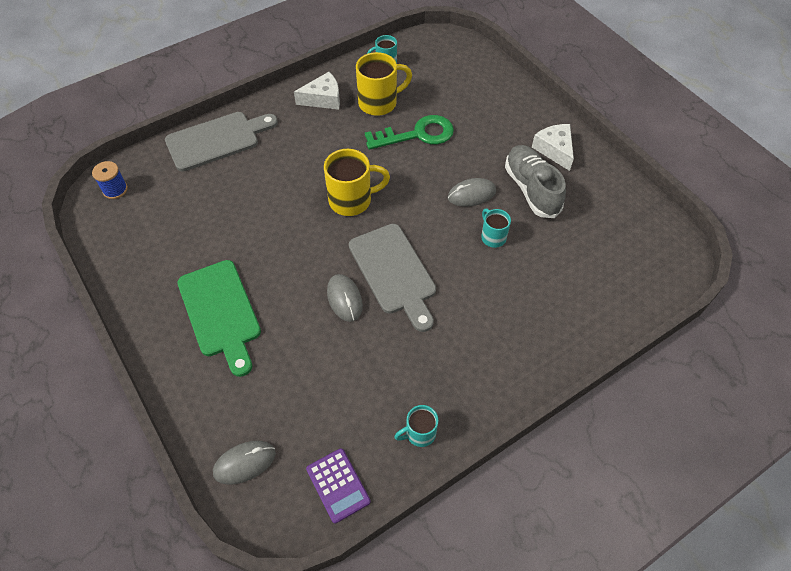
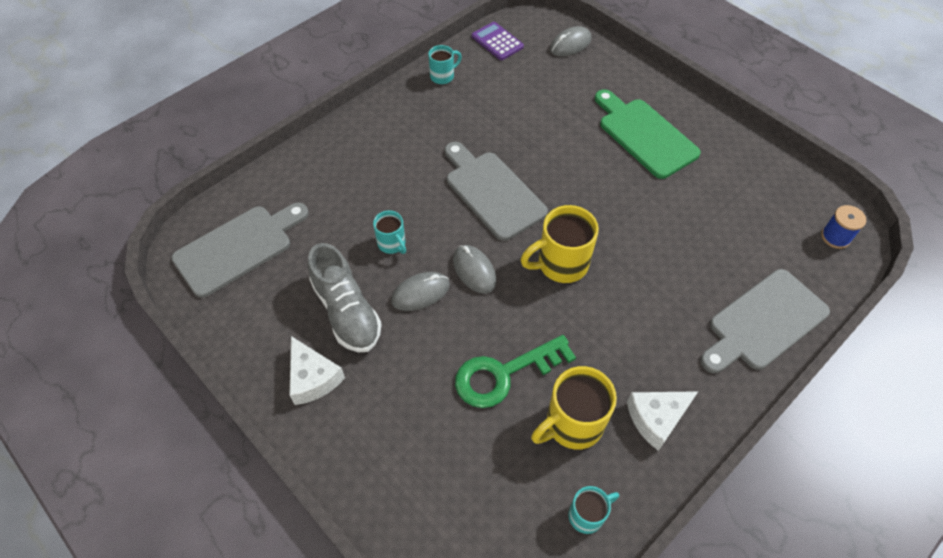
camera: 170 degrees right, 0 degrees up
grey mouse [327,274,363,322] -> grey mouse moved to [453,245,497,294]
none -> grey cutting board [171,202,309,298]

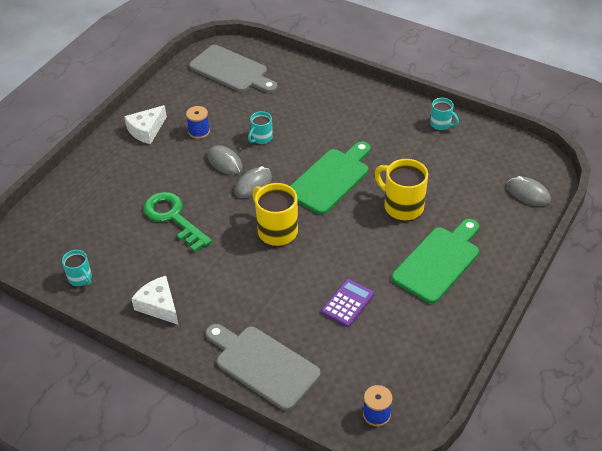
camera: 75 degrees right, 10 degrees down
grey shoe [308,243,382,352] -> blue spool [186,106,210,139]
grey cutting board [445,142,548,241] -> green cutting board [290,141,370,214]
purple calculator [472,22,524,60] -> purple calculator moved to [321,279,374,327]
yellow mug [531,366,617,450] -> yellow mug moved to [374,159,428,220]

